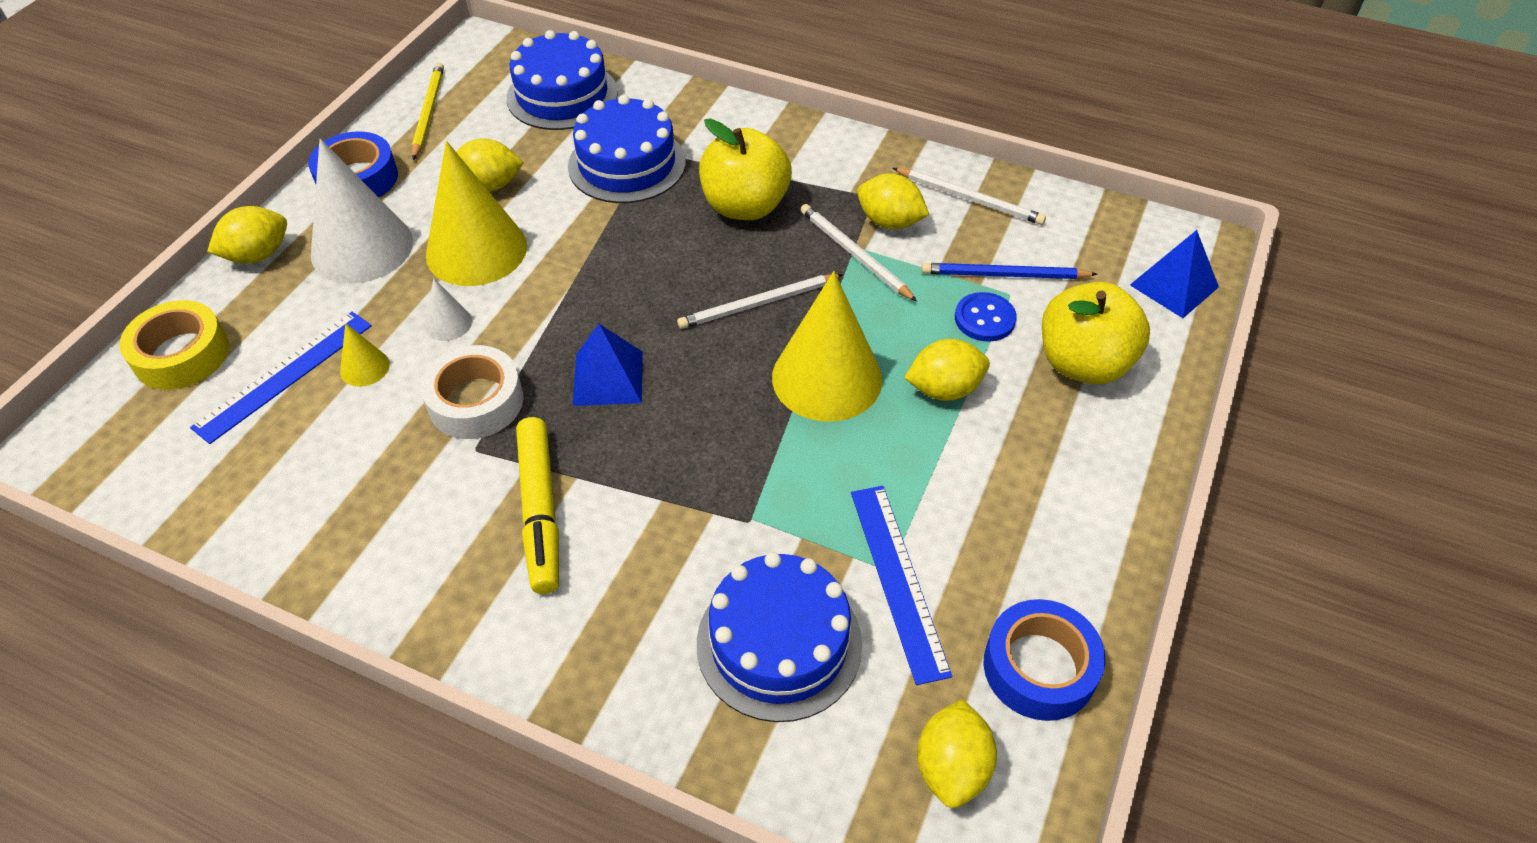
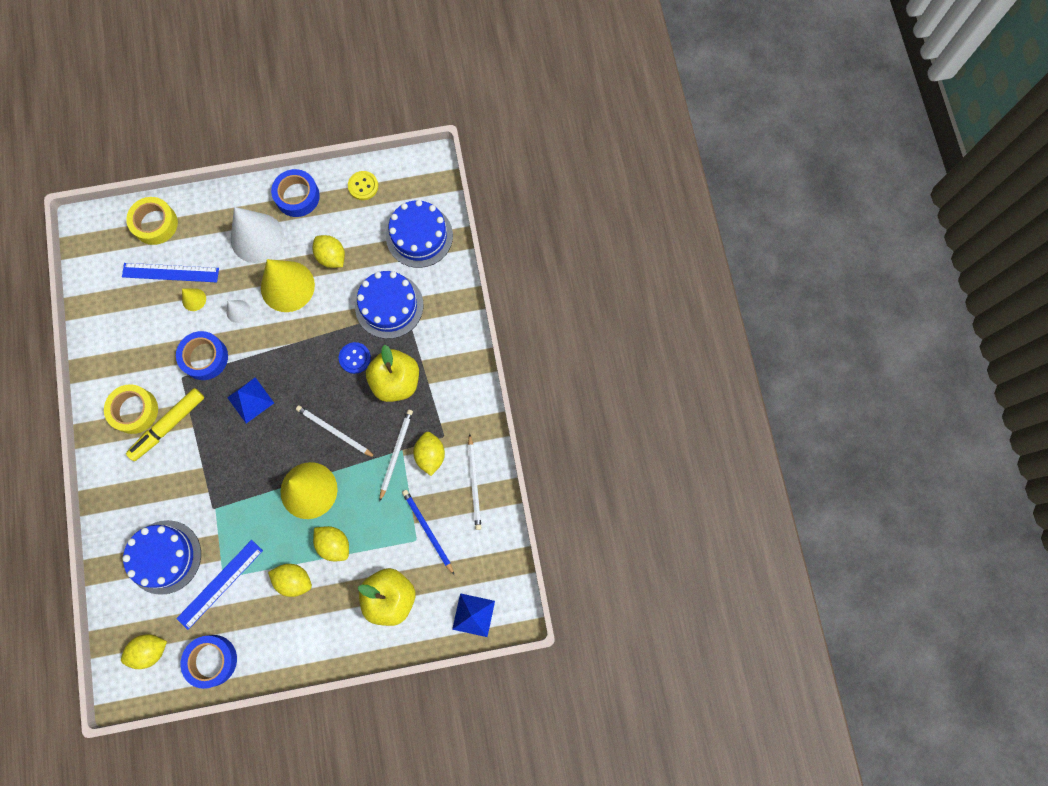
camera: 55 degrees right, 25 degrees up
yellow lemon [207,206,287,264] -> yellow lemon moved to [268,564,312,597]
yellow pencil [412,63,444,160] -> yellow button [348,171,378,200]
white tape [421,345,524,439] -> blue tape [176,331,228,380]
blue button [955,292,1017,342] -> blue button moved to [339,342,371,374]
none -> yellow tape [104,384,158,434]

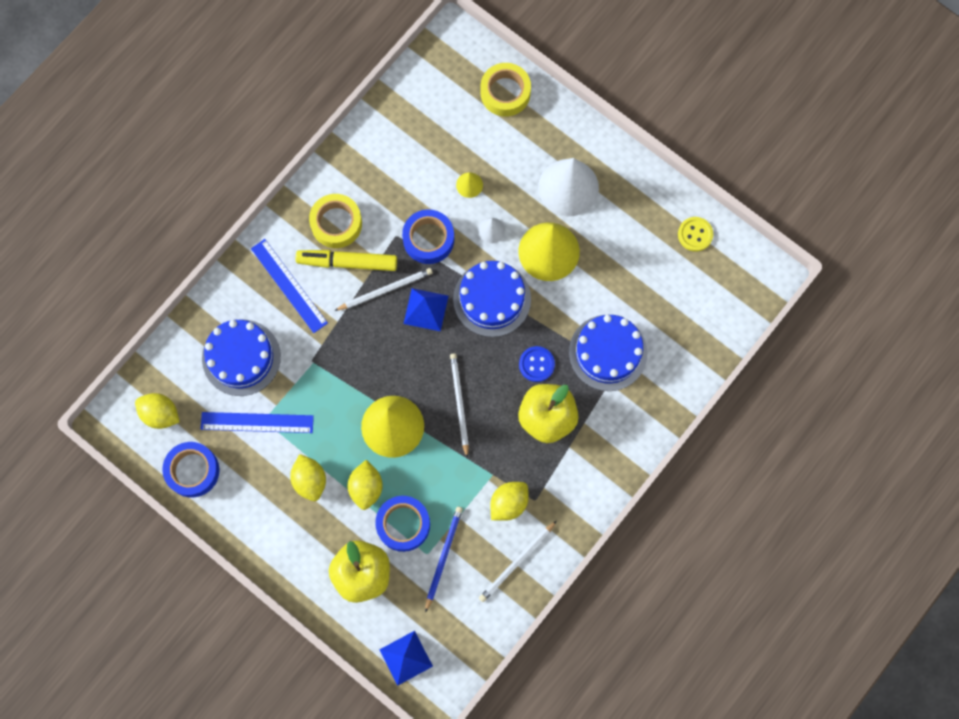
camera: 50 degrees right, 0 degrees up
blue ruler [122,263,219,282] -> blue ruler moved to [251,239,328,333]
blue tape [271,169,320,217] -> blue tape moved to [375,496,430,552]
yellow lemon [313,235,345,268] -> none
white pencil [379,409,413,502] -> white pencil moved to [334,268,433,311]
blue cake [386,200,453,268] -> blue cake moved to [453,261,531,337]

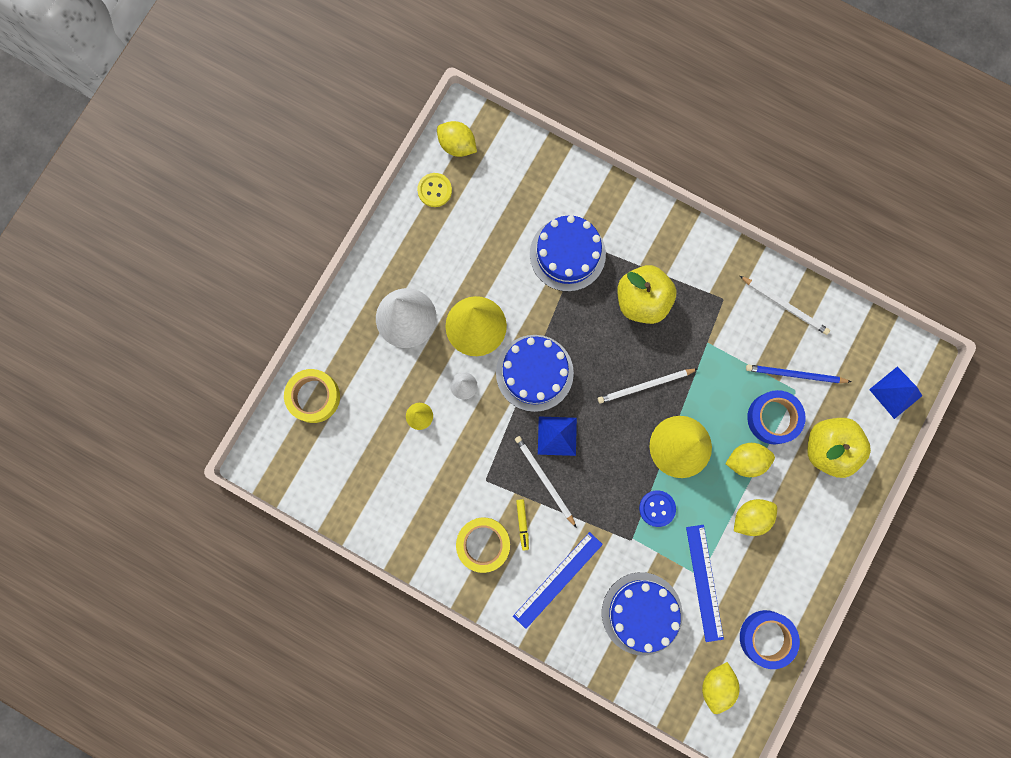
camera: 100 degrees left, 5 degrees up
yellow marker [296,250,397,271] -> yellow marker [516,499,529,551], size x0.49
blue tape [402,209,454,264] -> none
yellow lemon [490,482,529,521] -> yellow lemon moved to [437,121,477,157]
blue button [519,346,555,382] -> blue button moved to [639,490,676,527]

